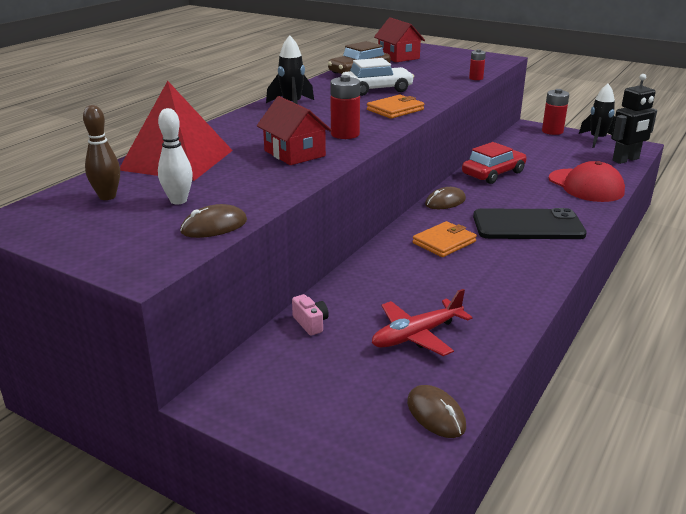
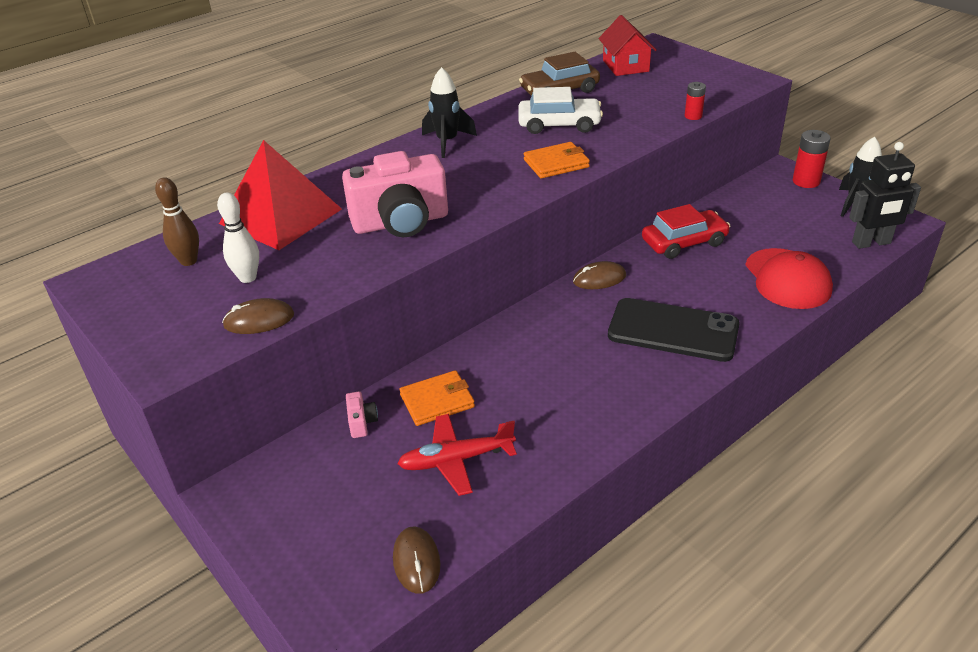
camera: 20 degrees right, 10 degrees up
red house [257,96,332,165] -> pink camera [342,151,448,237]
red battery [330,75,360,139] -> none
orange wallet [413,221,477,257] -> orange wallet moved to [399,370,475,426]

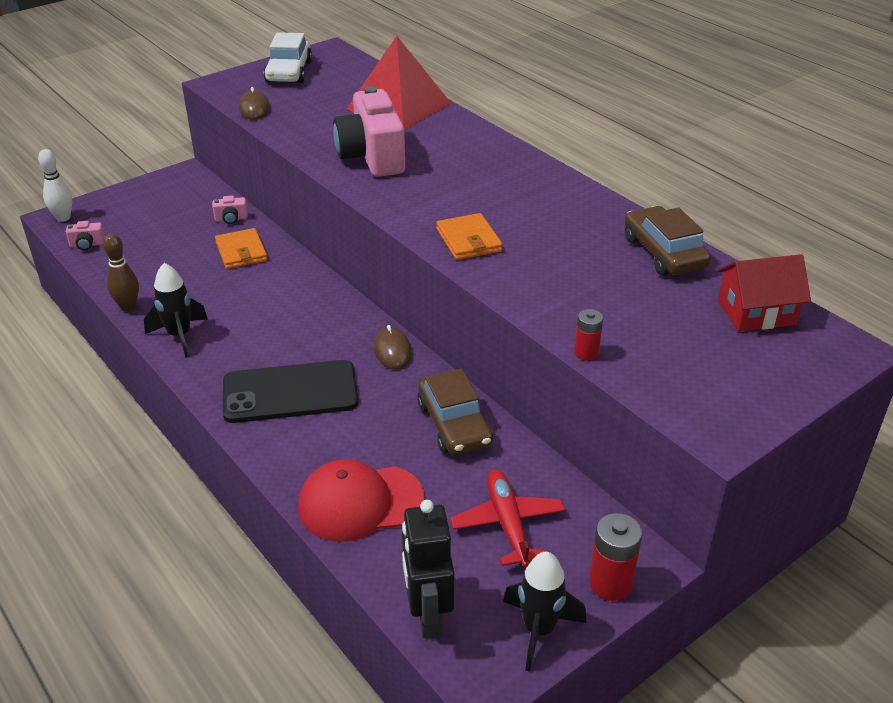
camera: 90 degrees right, 0 degrees up
brown bowling pin [155,177,199,266] -> brown bowling pin moved to [103,234,139,312]
white bowling pin [217,192,259,283] -> white bowling pin moved to [38,149,72,222]
brown mouse [393,527,440,594] -> pink camera [66,221,105,250]
red plane [397,414,517,496] -> red plane moved to [450,469,565,568]
black rocket [422,67,477,158] -> black rocket moved to [144,263,208,358]
white car [518,87,603,134] -> white car moved to [264,32,312,83]
black phone [608,298,740,362] -> black phone turned 60 degrees clockwise [223,360,358,423]
red car [642,204,730,259] -> brown car [417,368,493,455]

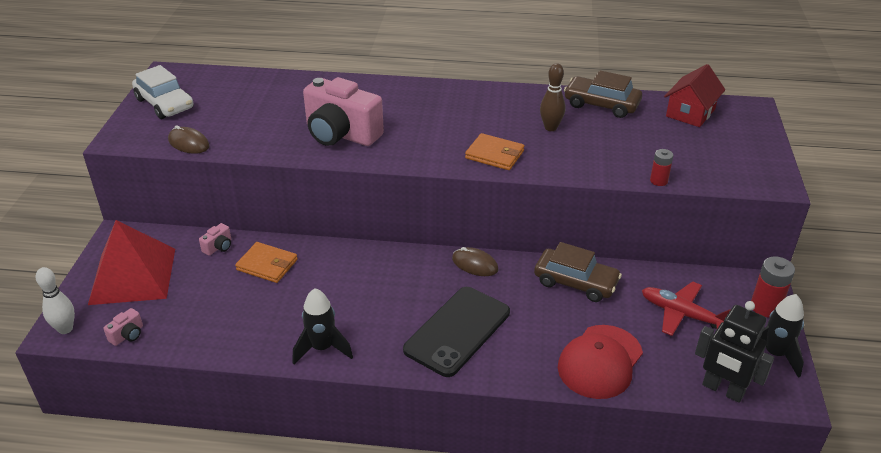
camera: 45 degrees left, 0 degrees up
brown bowling pin [103,234,139,312] -> brown bowling pin moved to [540,63,565,131]
red pyramid [346,36,451,130] -> red pyramid moved to [88,220,175,305]

